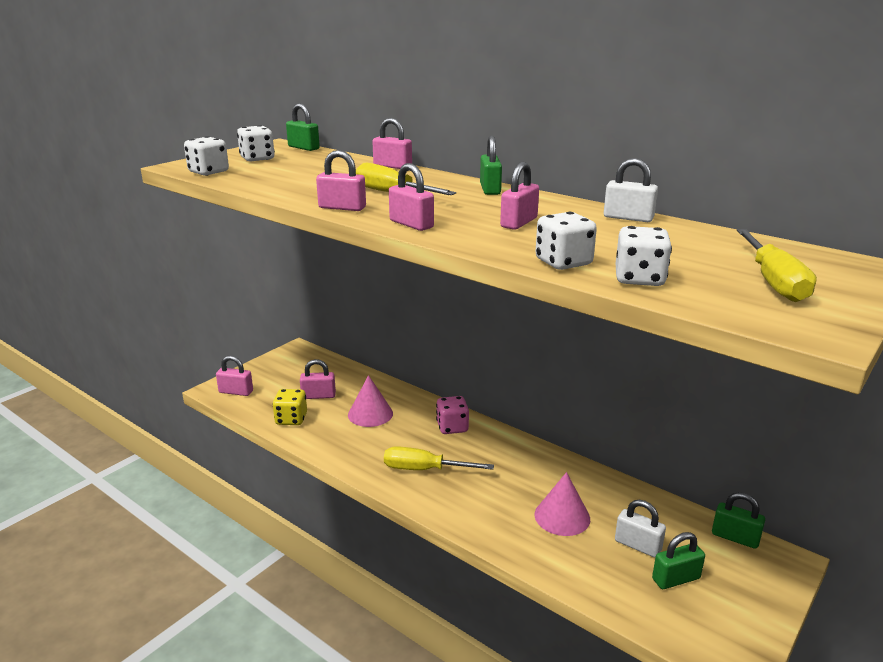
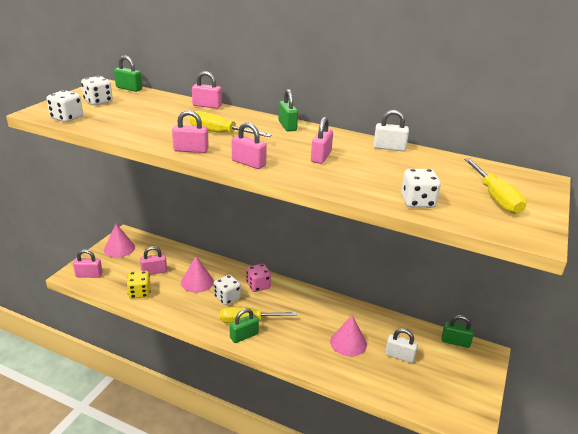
camera: 15 degrees left, 5 degrees up
white dice [535,212,597,270] -> white dice moved to [214,275,241,305]
green padlock [652,532,705,589] -> green padlock moved to [230,308,259,343]
none -> pink cone [104,224,135,258]

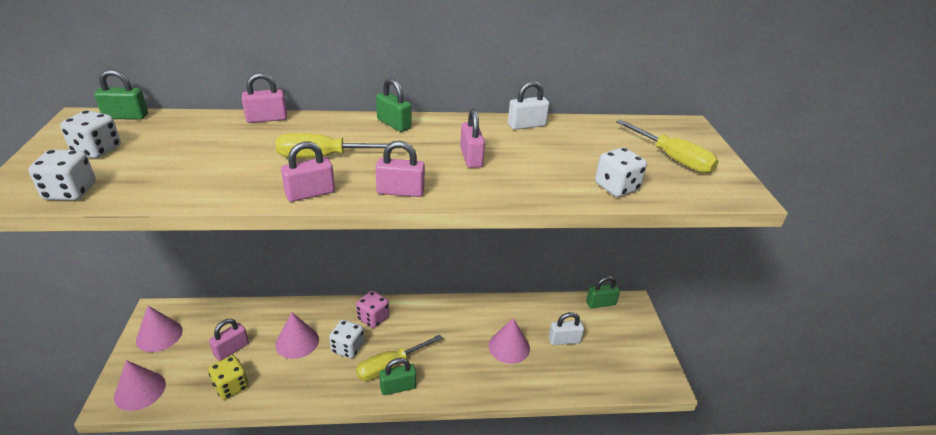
camera: 30 degrees left, 5 degrees up
pink padlock [73,249,103,278] -> pink cone [114,360,166,411]
green padlock [230,308,259,343] -> green padlock turned 45 degrees clockwise [379,358,416,395]

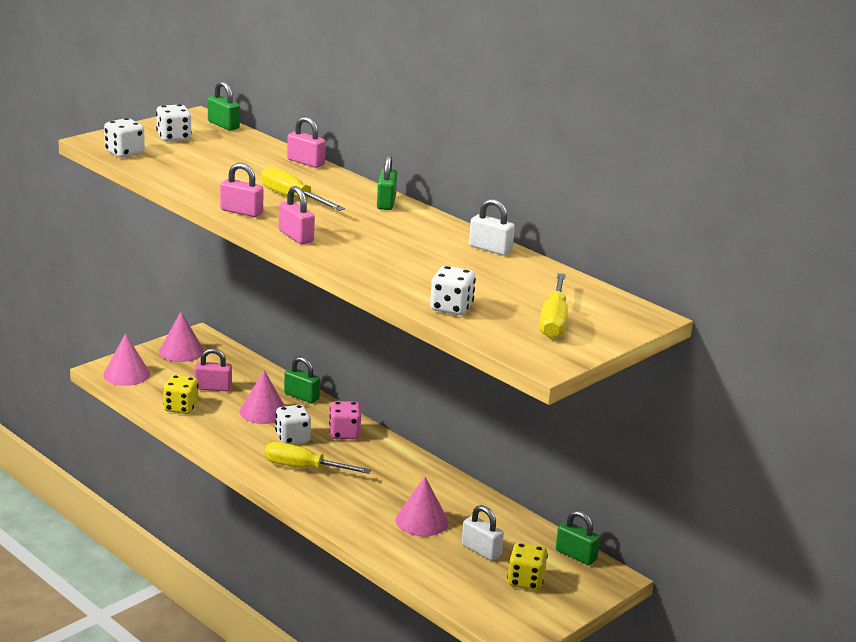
camera: 50 degrees right, 10 degrees down
green padlock [379,358,416,395] -> green padlock moved to [284,356,320,403]
pink padlock [460,109,485,168] -> none
none -> yellow dice [507,543,548,590]

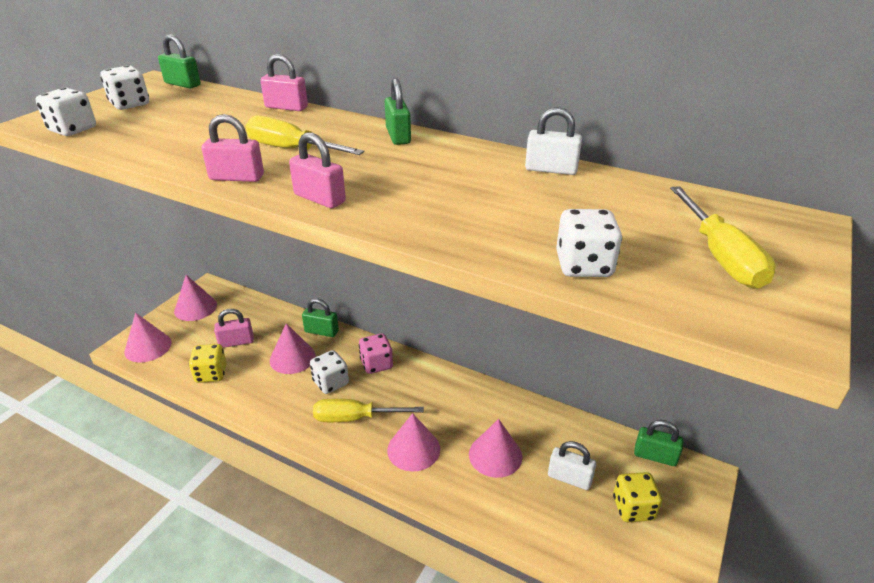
camera: 15 degrees left, 10 degrees up
none -> pink cone [387,413,440,472]

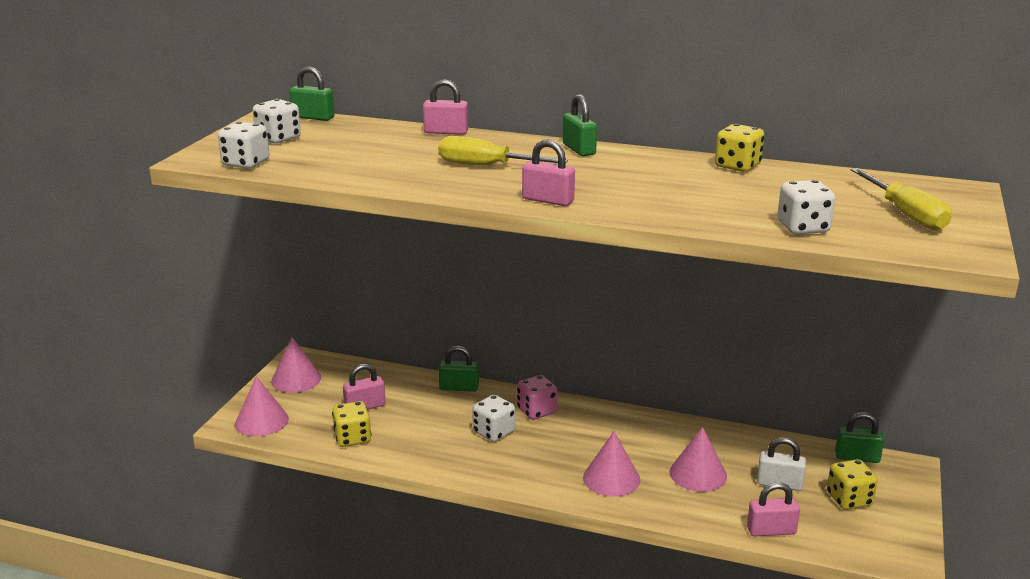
camera: 10 degrees left, 10 degrees down
pink padlock [201,114,264,182] -> pink padlock moved to [747,482,800,537]
pink cone [270,323,316,374] -> none
yellow screwdriver [313,399,424,422] -> none
white padlock [525,107,582,175] -> yellow dice [715,124,764,172]

